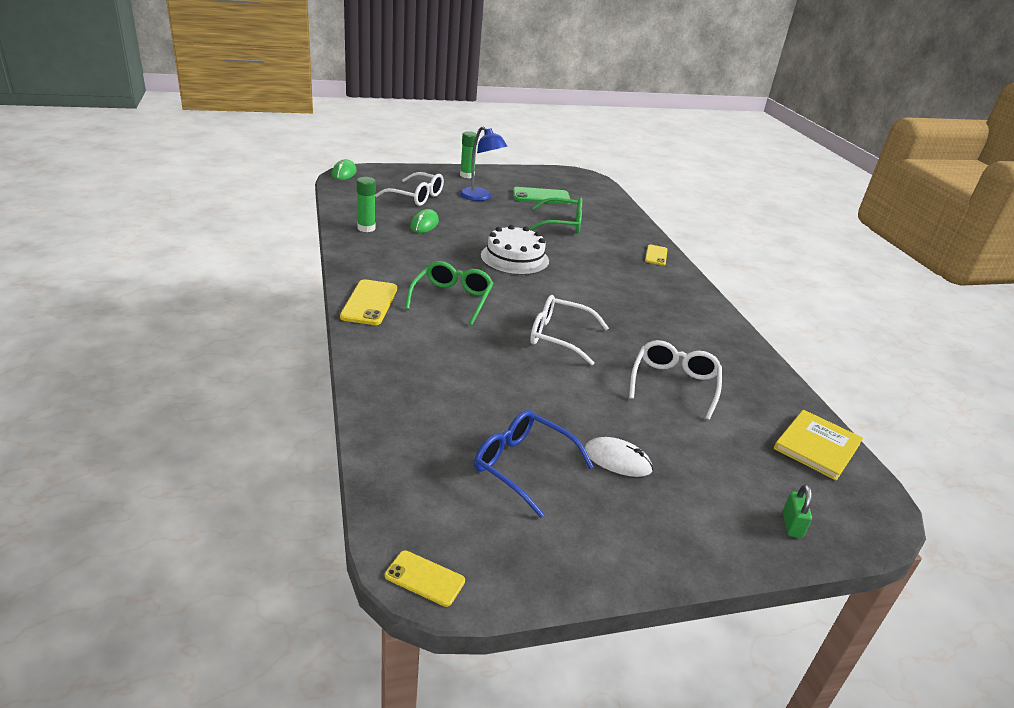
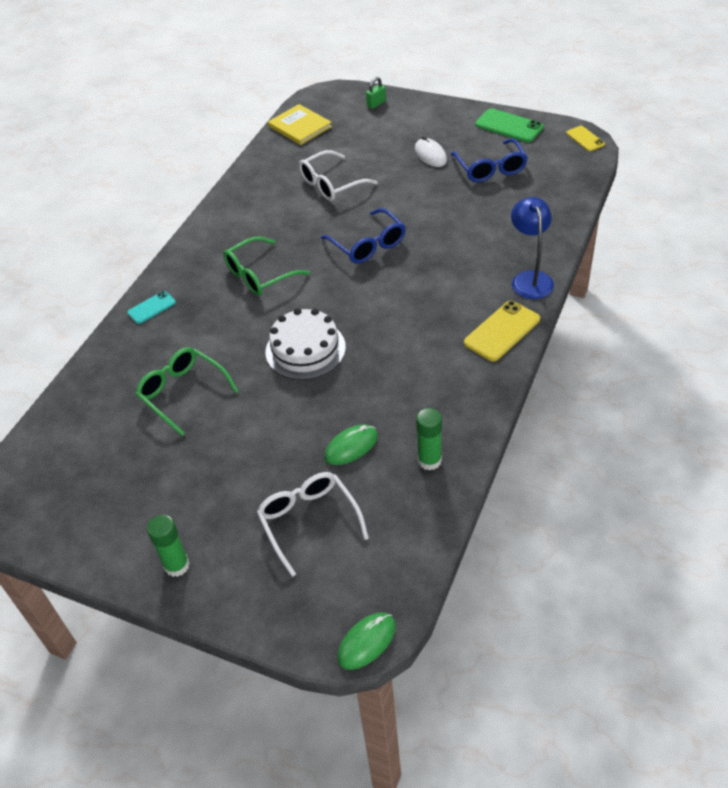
camera: 135 degrees left, 15 degrees up
green glasses [405,261,494,325] -> green glasses moved to [223,236,310,296]
blue lamp [460,126,507,201] -> blue lamp moved to [511,197,554,299]
green phone [513,187,570,204] -> green phone moved to [475,108,544,142]
white glasses [530,295,609,365] -> blue glasses [321,208,406,264]
yellow phone [645,245,668,265] -> turquoise phone [127,291,176,324]
yellow book [774,410,863,481] -> yellow book turned 60 degrees clockwise [268,104,332,145]

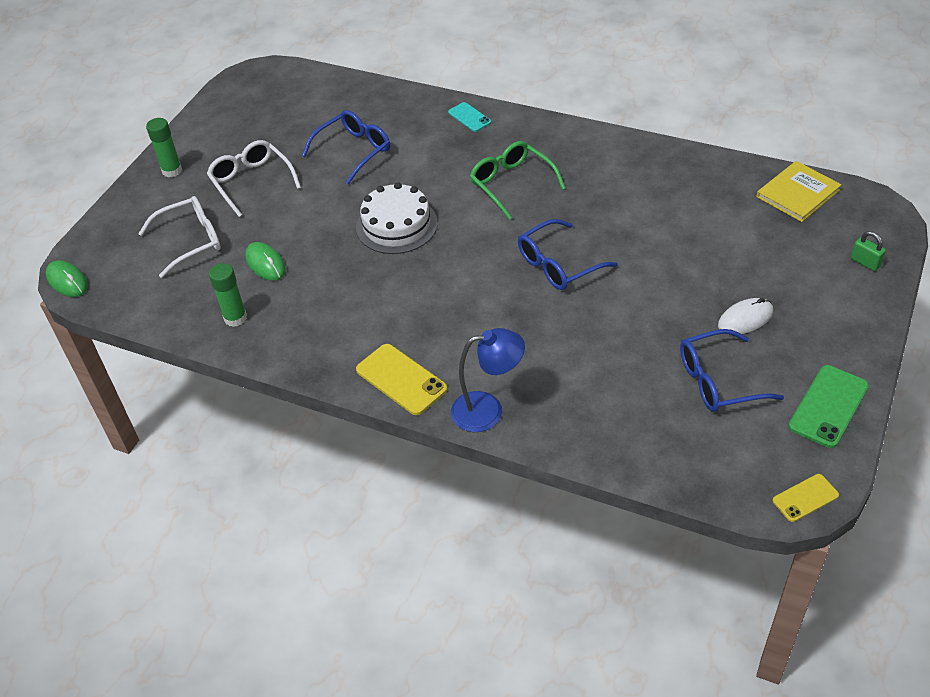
camera: 90 degrees right, 0 degrees up
green glasses [135,347,238,436] -> blue glasses [302,110,390,184]
white glasses [299,150,377,201] -> white glasses moved to [207,140,301,217]

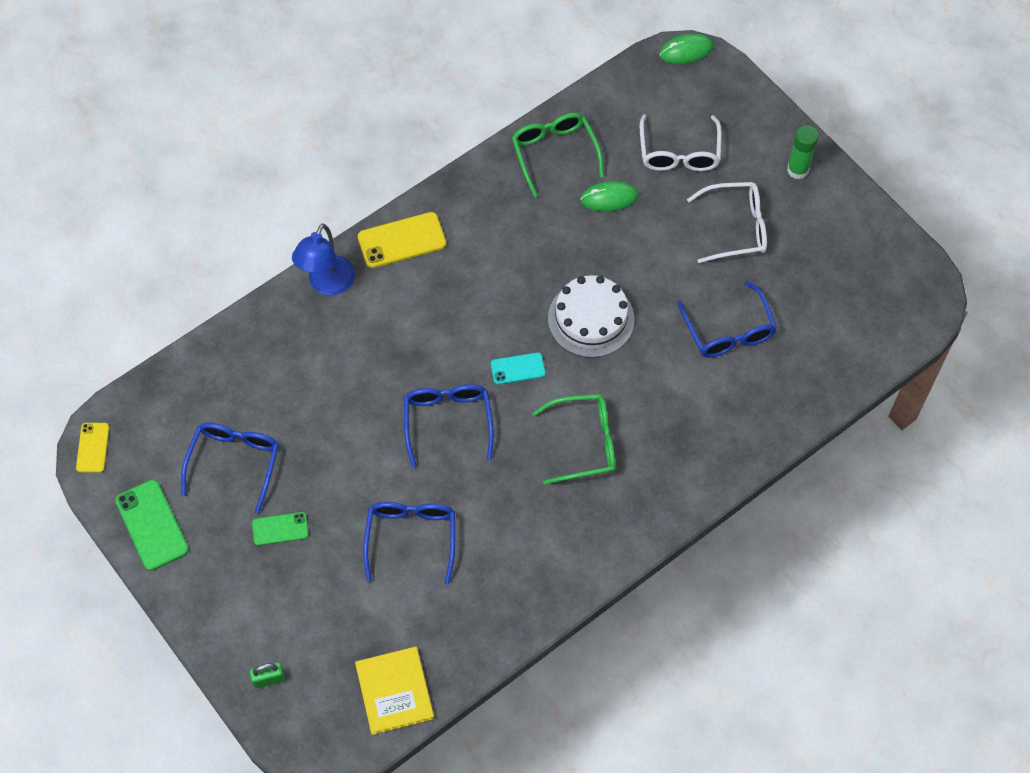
camera: 115 degrees right, 15 degrees up
green glue stick [209,263,247,327] -> green glasses [512,113,604,197]
turquoise phone [448,102,491,132] -> turquoise phone moved to [491,352,546,384]
white mouse [718,298,773,335] -> green phone [252,512,309,546]
none -> blue glasses [363,502,455,584]

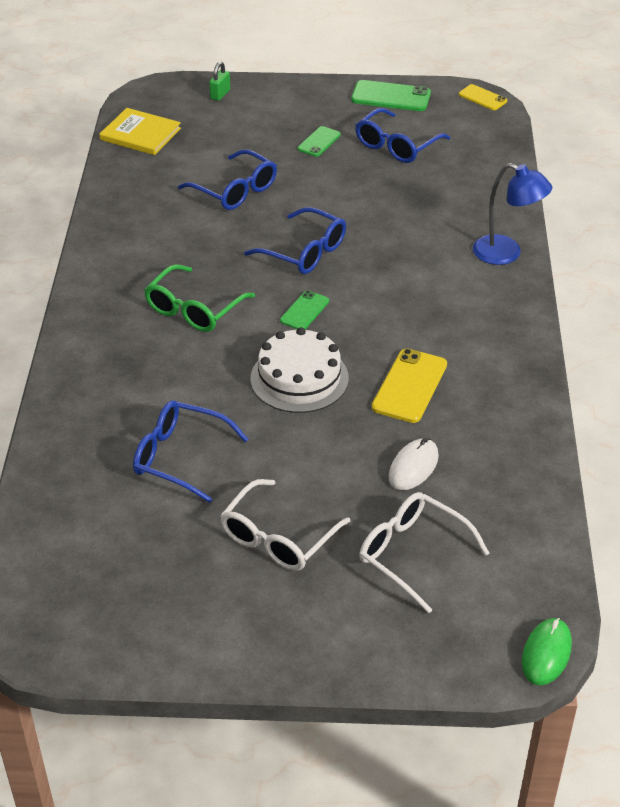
camera: 130 degrees right, 20 degrees down
blue glasses [181,423,279,513] -> blue glasses turned 75 degrees clockwise [355,108,450,163]
blue lamp [292,224,355,295] -> blue lamp turned 150 degrees clockwise [473,163,552,265]
yellow phone [358,212,446,268] -> yellow phone moved to [372,348,447,423]
turquoise phone [491,352,546,384] -> green phone [280,290,329,329]
green glasses [512,113,604,197] -> none
green mouse [580,181,638,212] -> white mouse [388,438,439,490]
green glue stick [787,125,819,179] -> none

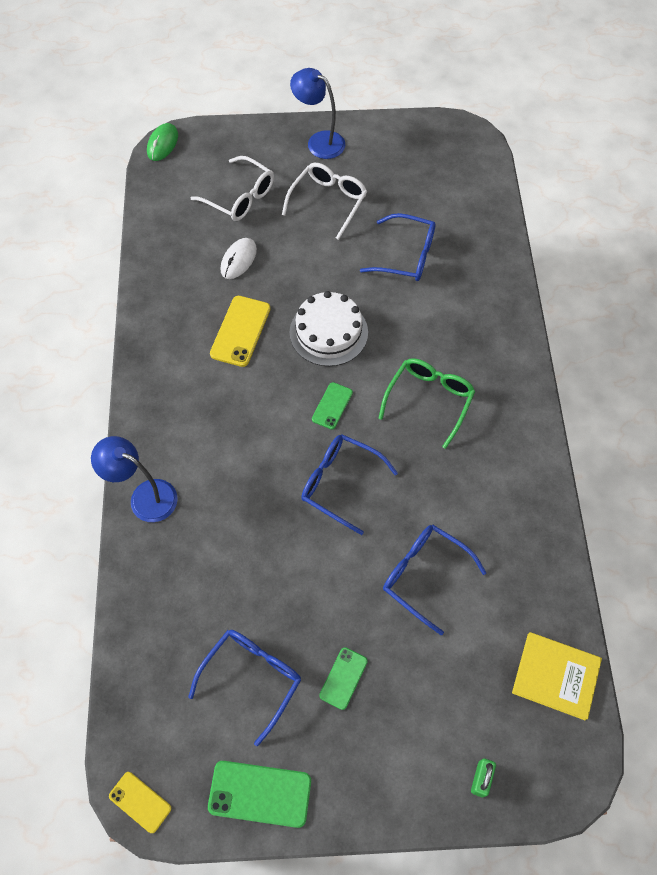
camera: 175 degrees right, 20 degrees up
none -> blue lamp [290,68,345,159]

